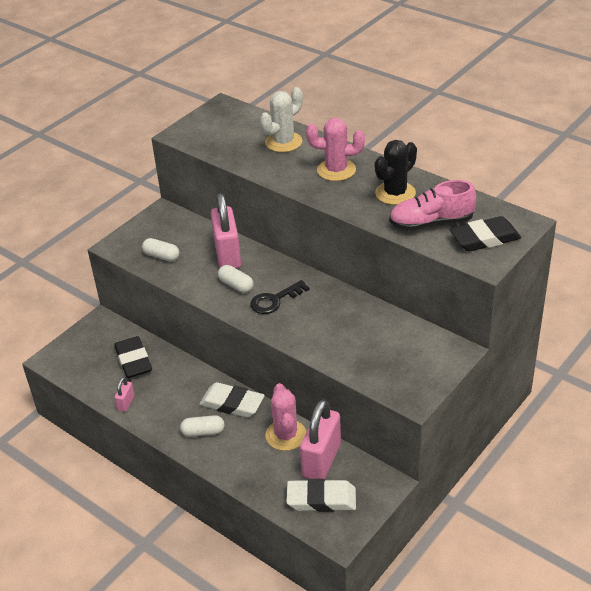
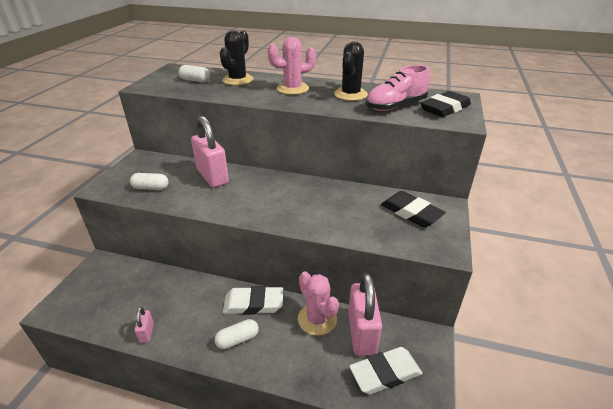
camera: 25 degrees left, 5 degrees down
black eraser [114,336,152,378] -> black eraser moved to [381,191,446,227]
white capsule [218,265,253,293] -> white capsule moved to [178,65,210,82]
black key [250,280,310,314] -> none
white cactus [260,87,303,152] -> black cactus [220,30,254,85]

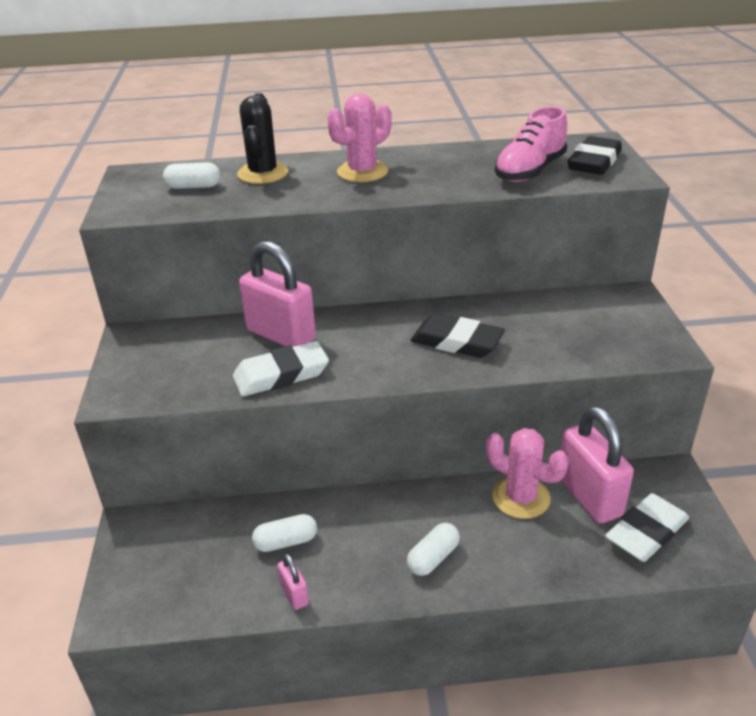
camera: 20 degrees left, 0 degrees up
white capsule [130,173,169,190] -> white capsule moved to [252,514,317,552]
white eraser [223,286,283,315] -> white eraser moved to [233,341,329,397]
black cactus [334,41,368,101] -> none
black eraser [381,191,446,227] -> black eraser moved to [410,313,505,358]

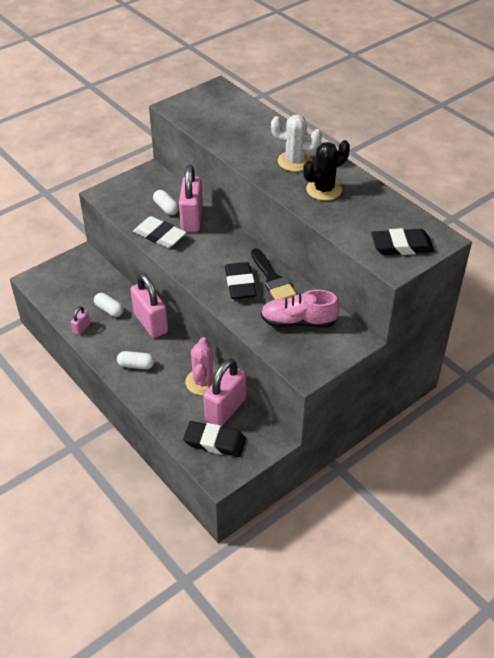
camera: 55 degrees right, 10 degrees up
white capsule [163,162,221,189] -> white capsule moved to [153,190,179,215]
black cactus [237,93,288,184] -> black cactus moved to [303,140,350,201]
pink cactus [327,93,392,182] -> white cactus [271,115,322,172]
pink shoe [495,106,567,182] -> pink shoe moved to [261,290,340,328]
white eraser [605,493,689,562] -> black eraser [183,421,246,457]
none -> pink padlock [130,273,168,338]
none -> black brush [251,248,296,299]

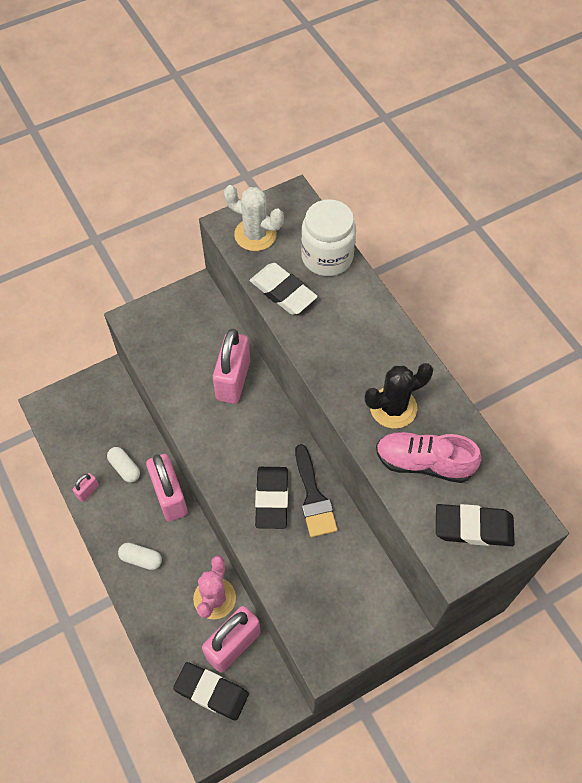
camera: 10 degrees right, 15 degrees up
white eraser [133,216,187,248] -> white eraser moved to [250,263,318,315]
white capsule [153,190,179,215] -> none
pink shoe [261,290,340,328] -> pink shoe moved to [376,432,482,483]
white cactus [271,115,322,172] -> white cactus moved to [224,185,284,251]
none -> white jar [301,199,356,276]

